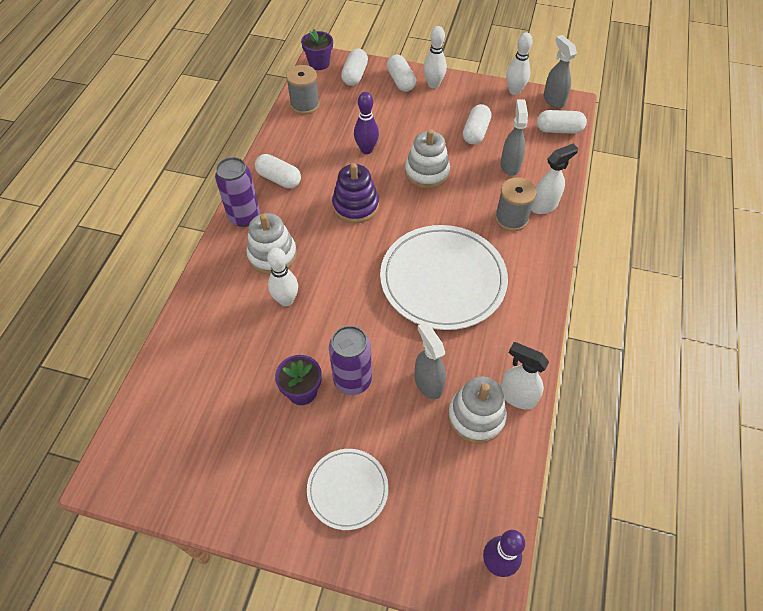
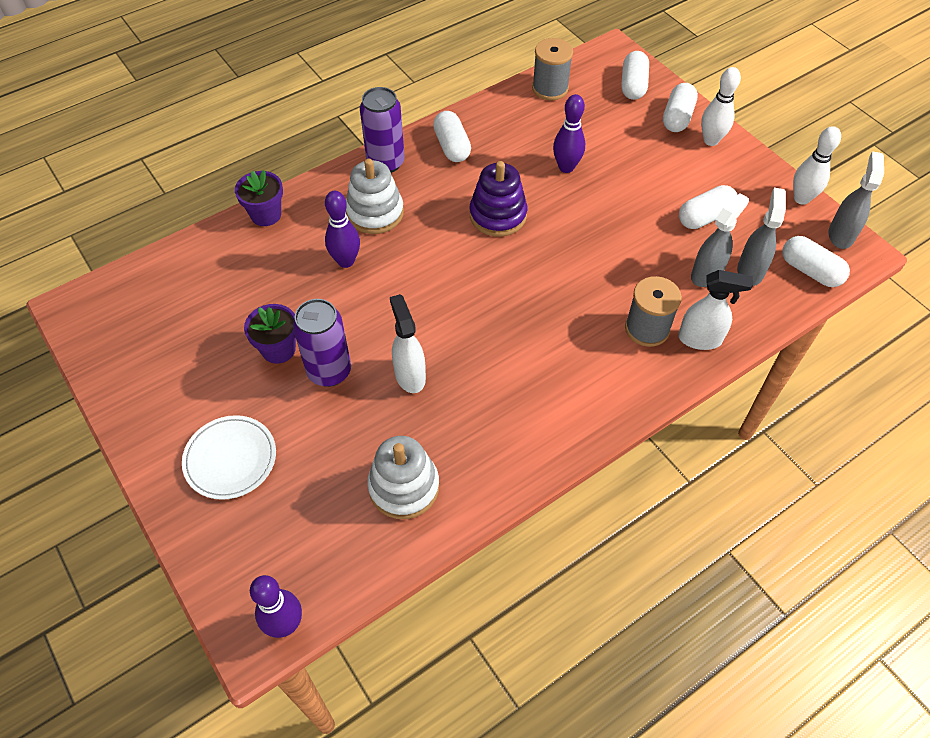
camera: 40 degrees right, 0 degrees up
white bowling pin [267,247,298,306] -> purple bowling pin [325,191,360,268]
purple flower pot [301,29,333,70] -> purple flower pot moved to [235,170,283,226]
white capsule [341,48,368,86] -> white capsule turned 45 degrees counterclockwise [621,51,649,100]
white plate [380,225,508,330] -> none
white stacking toy [405,129,450,189] -> none
grey spray bottle [415,322,446,399] -> grey spray bottle moved to [737,188,786,286]
white spray bottle [500,342,549,409] -> white spray bottle moved to [390,294,426,393]

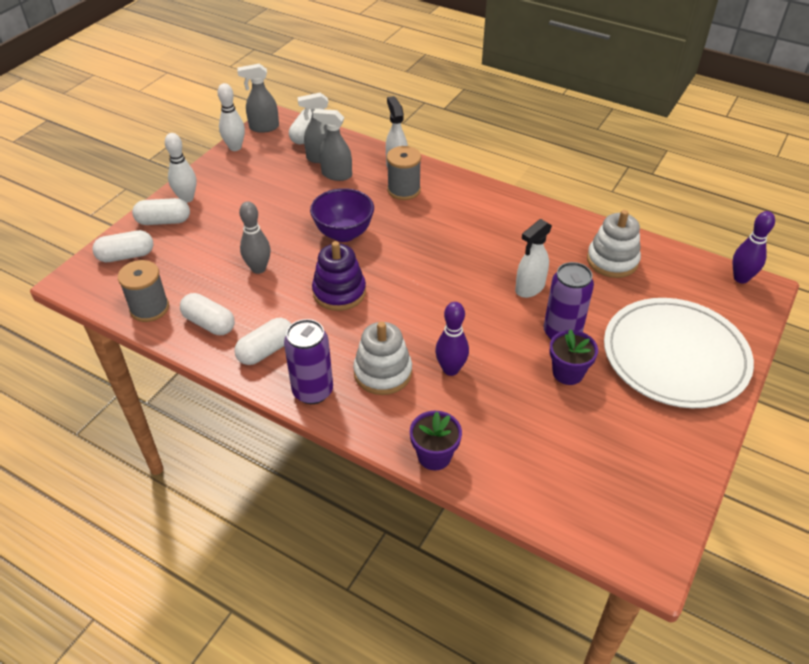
camera: 115 degrees left, 10 degrees down
white plate [182,415,276,500] -> white plate [604,298,754,408], size x1.89
purple bowling pin [553,94,585,173] -> grey bowling pin [239,202,271,274]
white capsule [679,185,737,229] -> white capsule moved to [180,293,235,335]
none -> purple bowl [310,188,374,242]

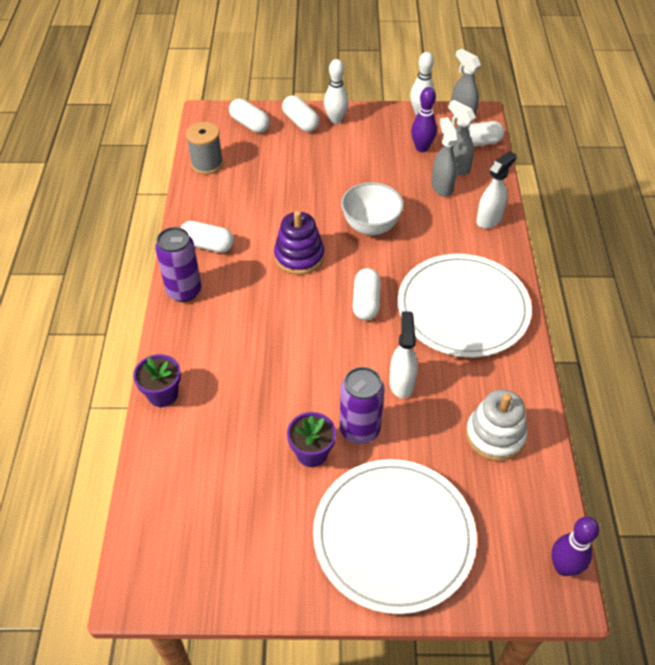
camera: 60 degrees right, 5 degrees up
white capsule [180,293,235,335] -> white capsule moved to [353,268,381,320]
grey bowling pin [239,202,271,274] -> none
purple bowl [310,188,374,242] -> white bowl [341,182,404,236]
white stacking toy [353,321,412,395] -> none
grey spool [387,146,421,200] -> none
purple bowling pin [435,302,469,376] -> purple bowling pin moved to [411,87,437,152]
white spray bottle [515,219,552,298] -> white spray bottle turned 75 degrees clockwise [389,312,418,398]
none -> white plate [398,254,532,357]

